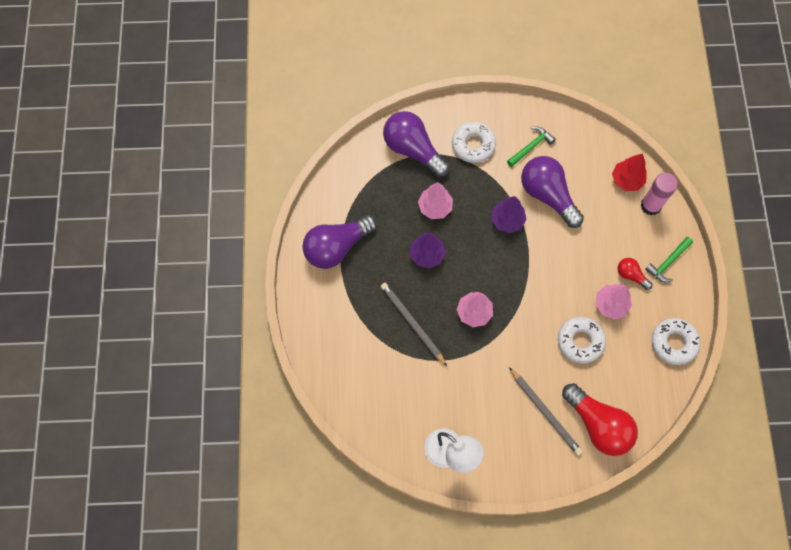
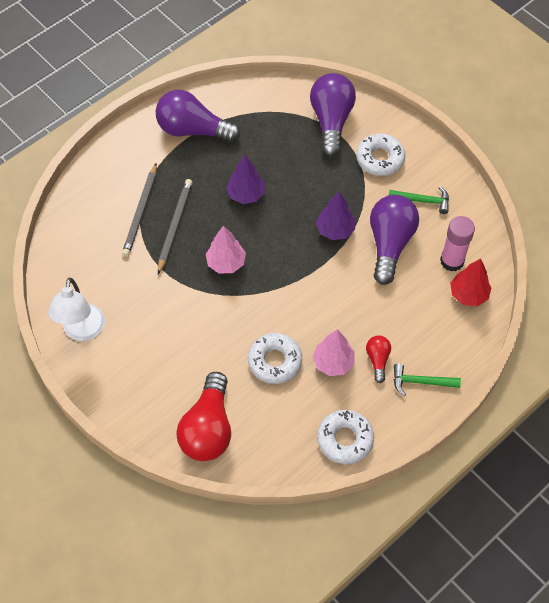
camera: 50 degrees right, 10 degrees down
pink tree [418,182,453,219] -> none
grey pencil [509,367,583,455] -> grey pencil moved to [122,163,157,257]
pink glue stick [641,173,678,215] -> pink glue stick moved to [440,216,475,272]

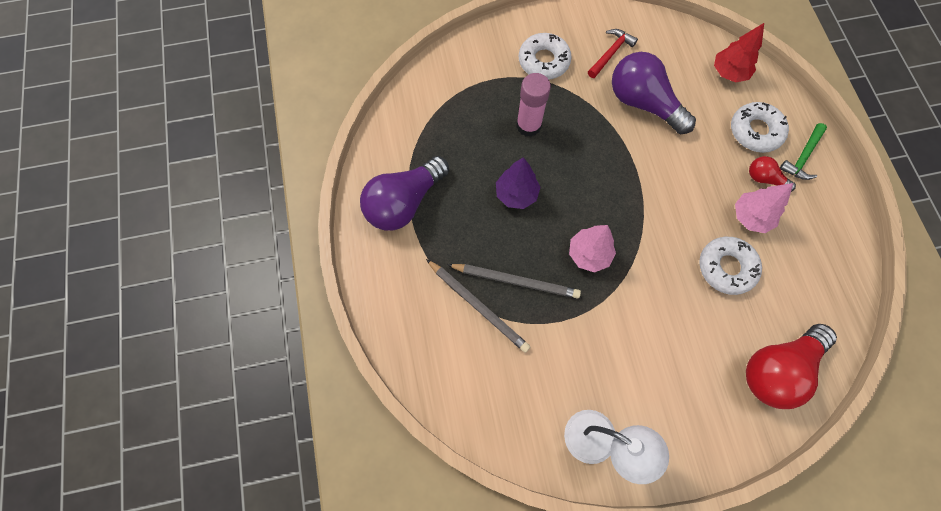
camera: 60 degrees left, 10 degrees up
grey pencil [158,179,193,274] -> grey pencil turned 150 degrees clockwise [447,264,581,299]
red light bulb [176,372,231,461] -> red light bulb turned 105 degrees clockwise [746,324,837,409]
purple light bulb [310,73,356,157] -> none
purple tree [316,192,355,240] -> none
white donut [317,410,374,464] -> white donut moved to [731,102,789,153]
green hammer [389,186,449,214] -> red hammer [588,29,638,78]
pink glue stick [440,216,475,272] -> pink glue stick moved to [516,73,551,137]

